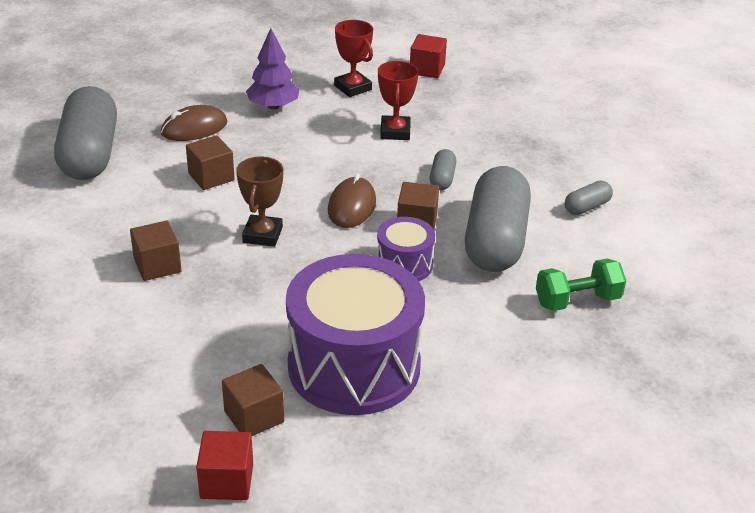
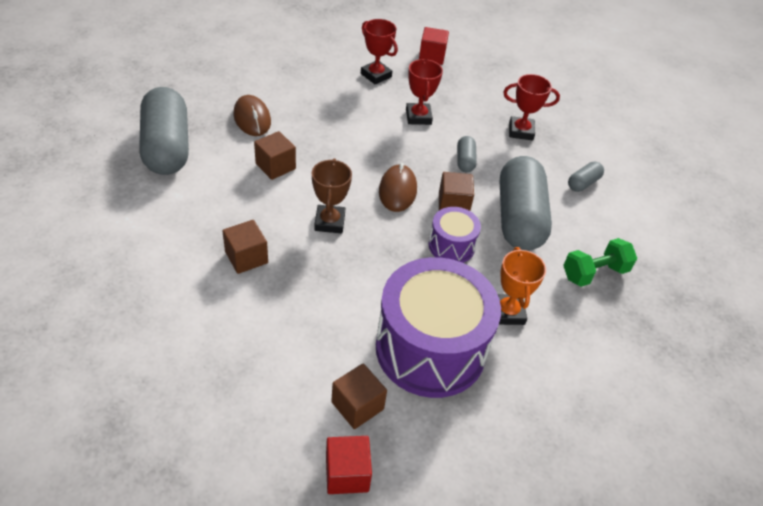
camera: 10 degrees left, 10 degrees up
brown mouse [161,105,228,141] -> brown mouse turned 75 degrees counterclockwise [234,95,271,136]
purple tree [246,28,300,110] -> none
none -> orange trophy [498,247,546,325]
none -> red trophy [503,74,560,141]

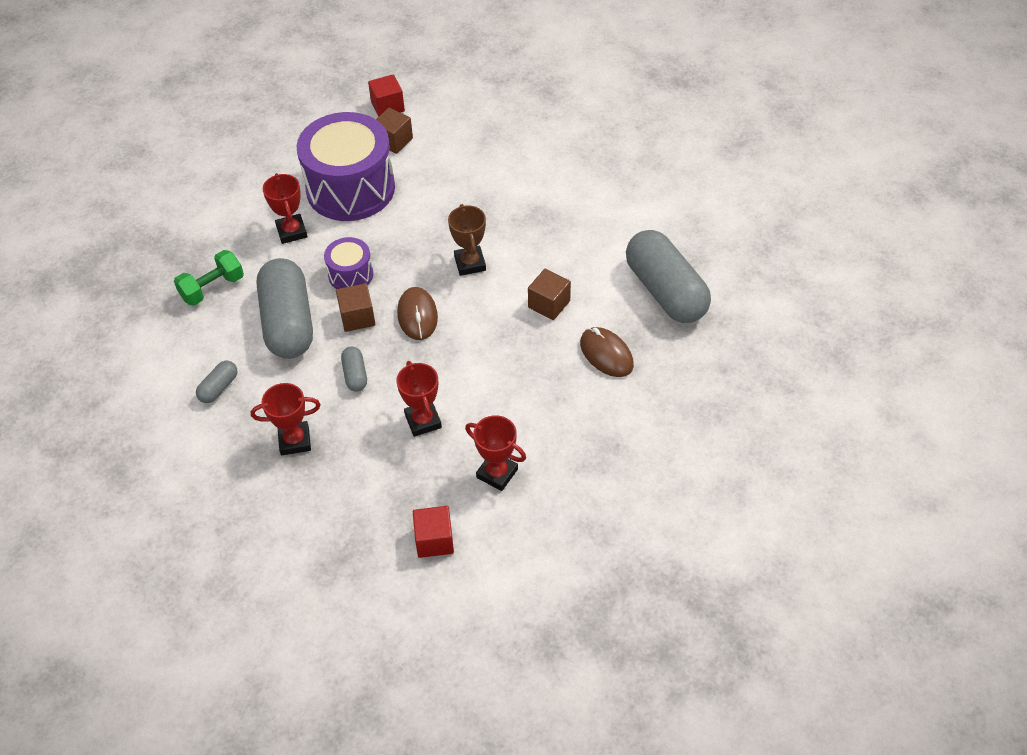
camera: 170 degrees right, 5 degrees up
brown cube [222,220,268,274] -> none
orange trophy [498,247,546,325] -> red trophy [263,173,308,244]

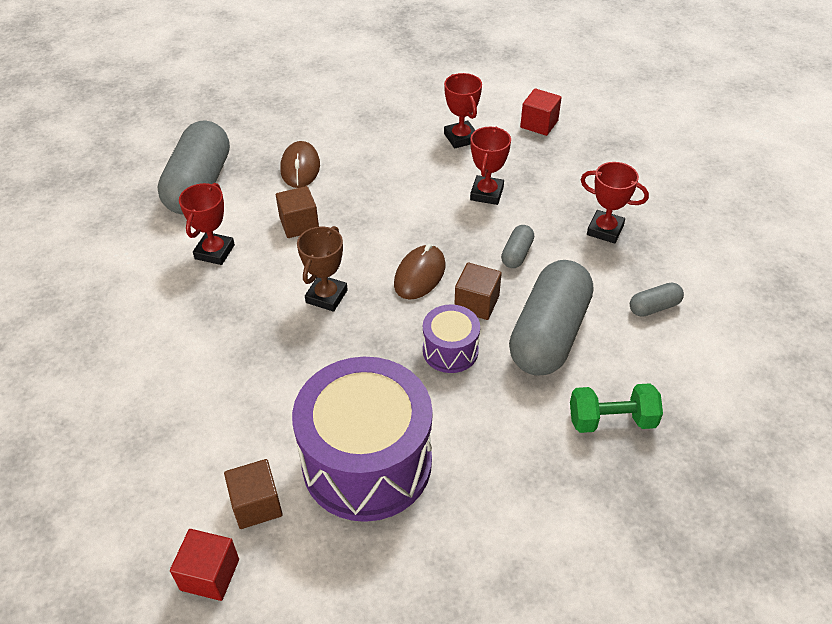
camera: 145 degrees left, 5 degrees down
red trophy [263,173,308,244] -> red trophy moved to [179,183,235,265]

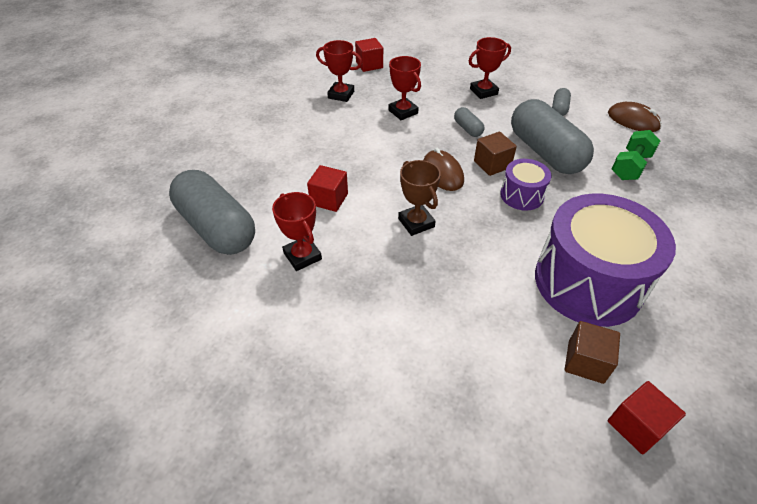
camera: 50 degrees left, 0 degrees up
brown cube [276,186,319,238] -> red cube [307,165,348,212]
brown mouse [280,141,320,188] -> brown mouse moved to [608,102,661,132]

